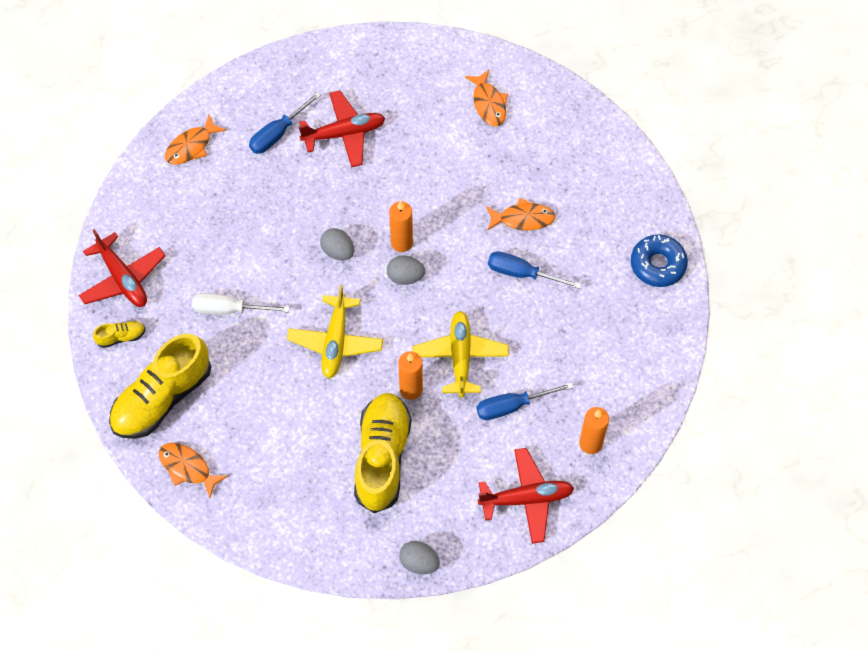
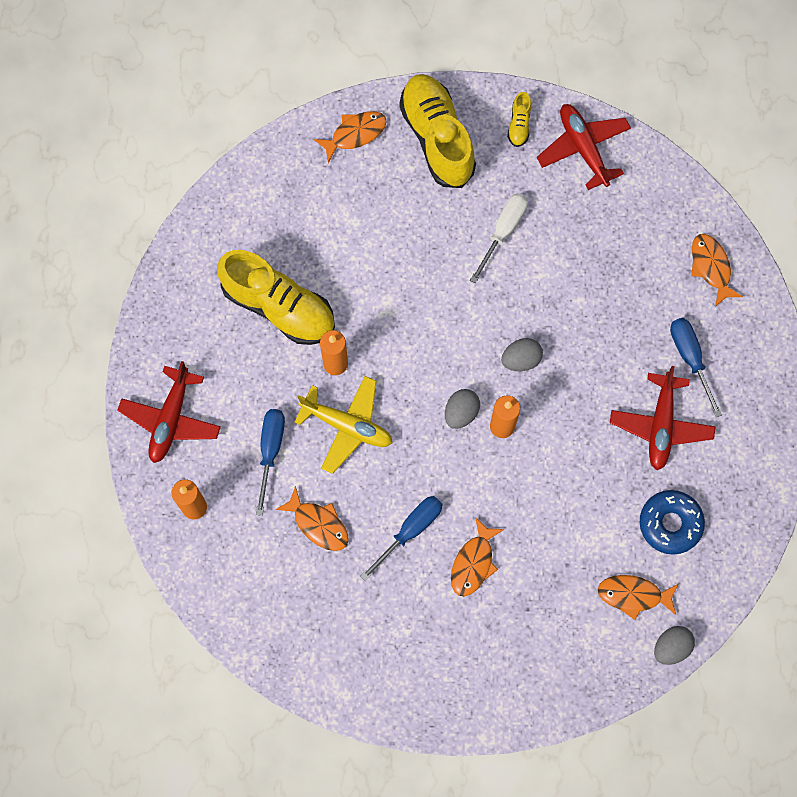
camera: 115 degrees right, 10 degrees up
red plane [79,229,166,307] -> red plane turned 75 degrees clockwise [537,104,631,190]
yellow plane [287,285,383,379] -> none
grey egg [399,541,440,574] -> grey egg moved to [654,626,695,665]
blue donut [631,234,688,287] -> blue donut moved to [640,490,705,555]
none -> orange fish [275,486,349,551]

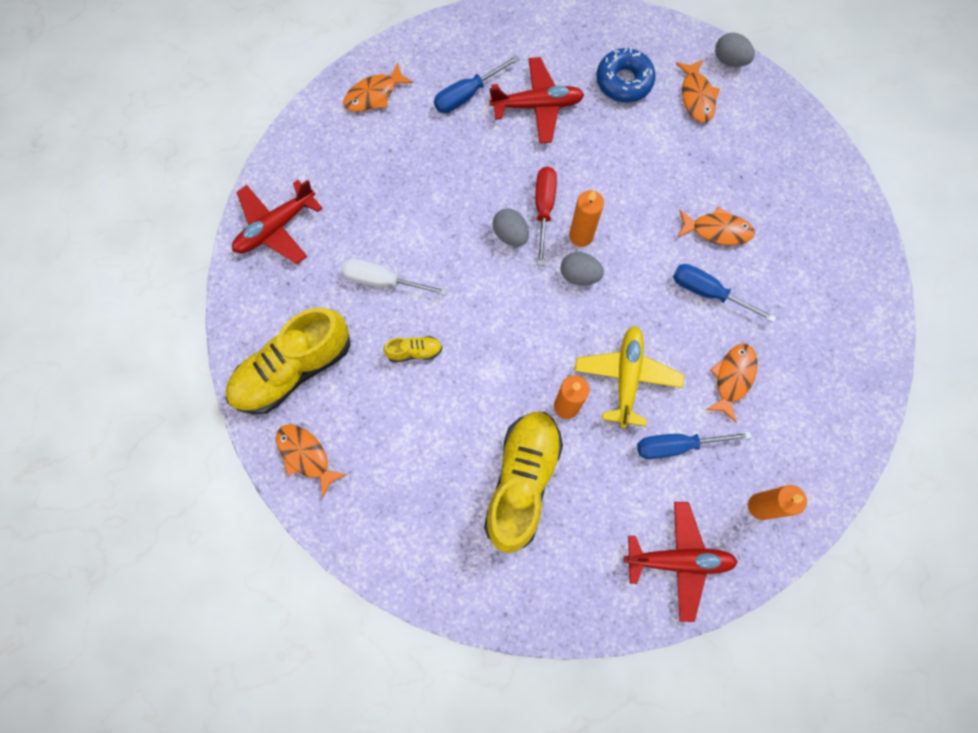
camera: 105 degrees left, 0 degrees up
yellow shoe [507,92,531,147] -> yellow shoe moved to [383,336,443,362]
none -> red screwdriver [535,167,557,265]

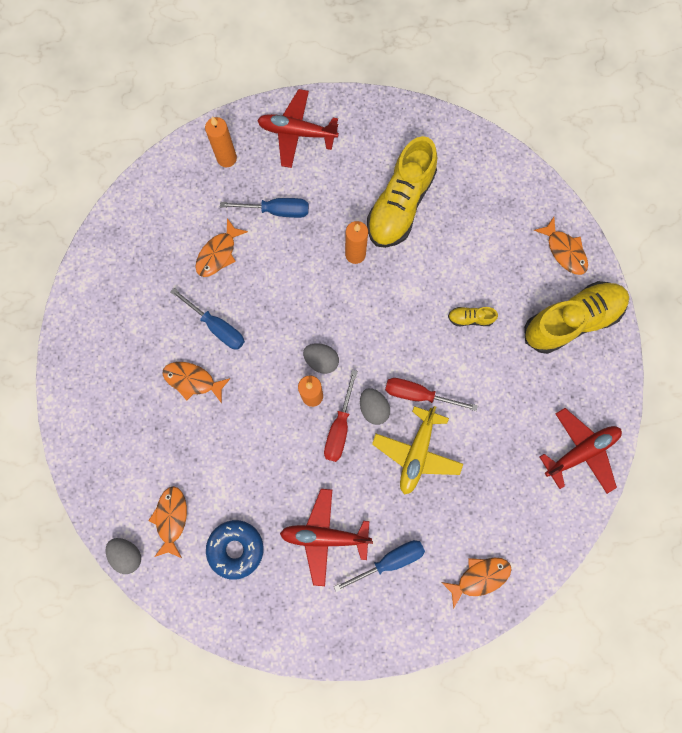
camera: 170 degrees left, 5 degrees up
white screwdriver [341,259,447,296] -> none
yellow plane [575,326,684,428] -> yellow plane moved to [372,406,463,495]
none -> red screwdriver [385,378,478,411]

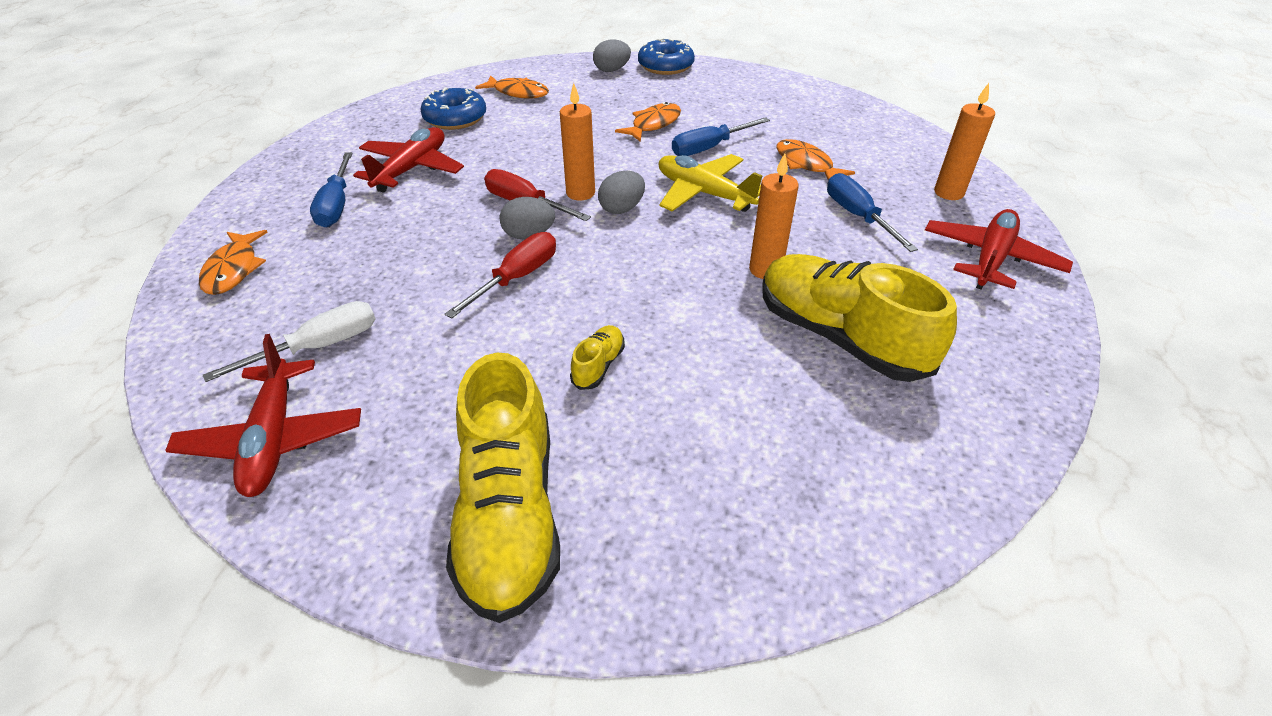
camera: 110 degrees right, 35 degrees down
grey egg [106,538,141,574] -> grey egg moved to [593,39,631,72]
blue screwdriver [220,198,309,218] -> blue screwdriver turned 135 degrees clockwise [827,173,918,252]
yellow plane [372,406,463,495] -> yellow plane moved to [659,154,763,212]
orange fish [534,217,588,275] -> none
none -> white screwdriver [203,301,376,382]
none -> blue donut [638,38,695,75]

